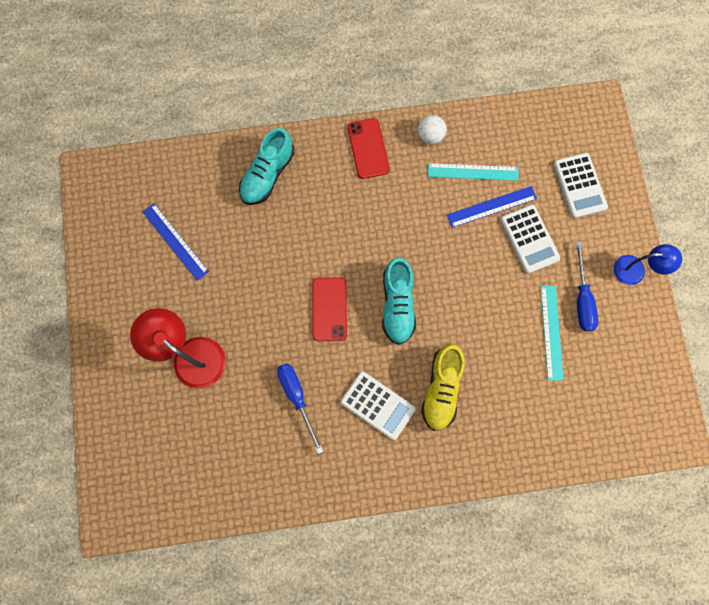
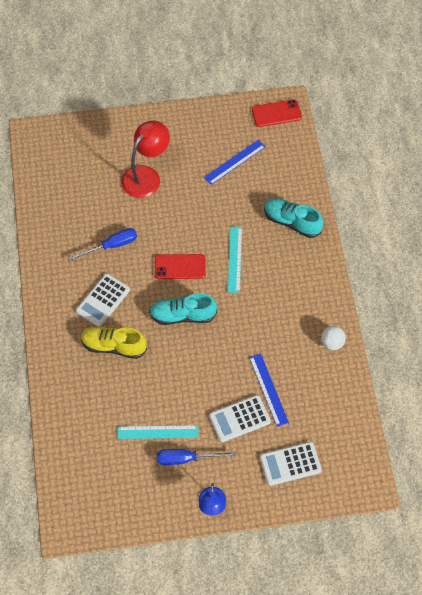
camera: 90 degrees right, 15 degrees down
red phone [347,118,390,179] -> red phone moved to [252,99,302,127]
turquoise ruler [428,163,519,181] -> turquoise ruler moved to [228,227,242,293]

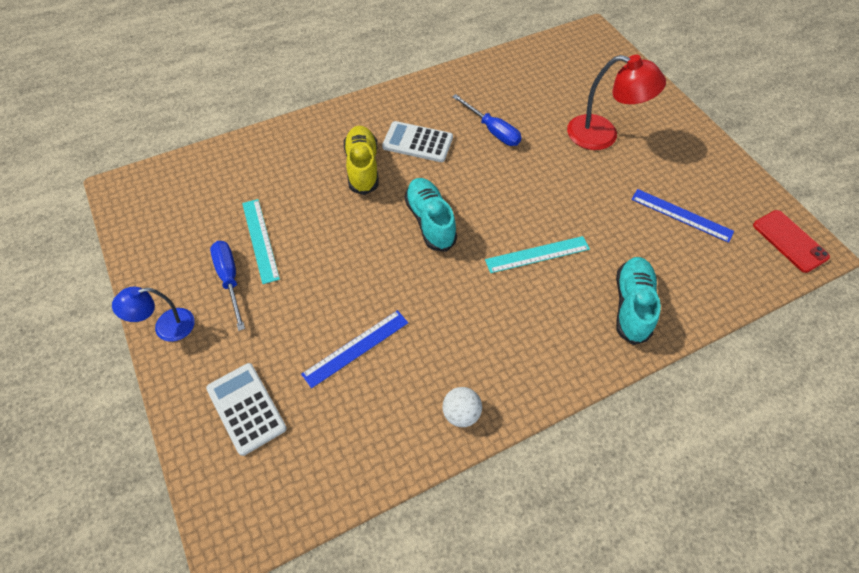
camera: 70 degrees right, 5 degrees down
red phone [155,254,206,279] -> none
white calculator [209,395,271,442] -> none

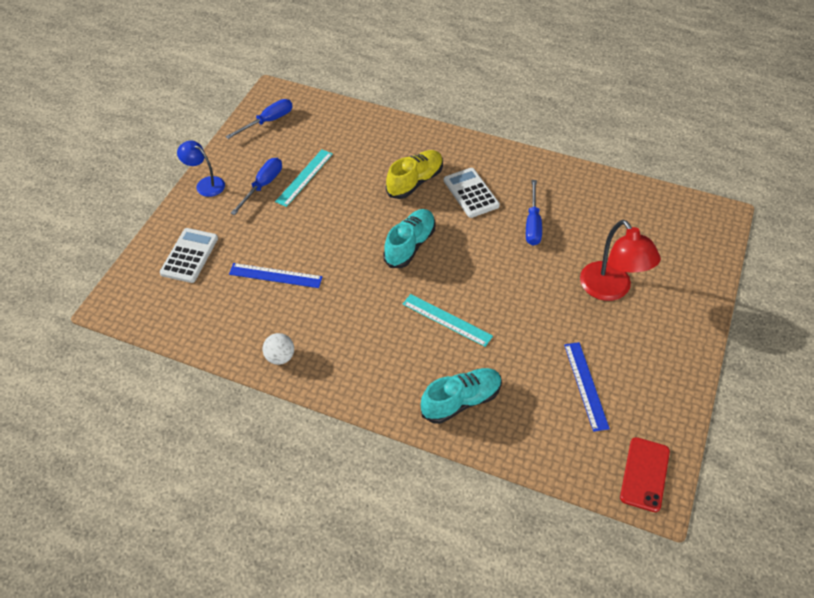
camera: 50 degrees right, 5 degrees down
none -> blue screwdriver [225,99,293,139]

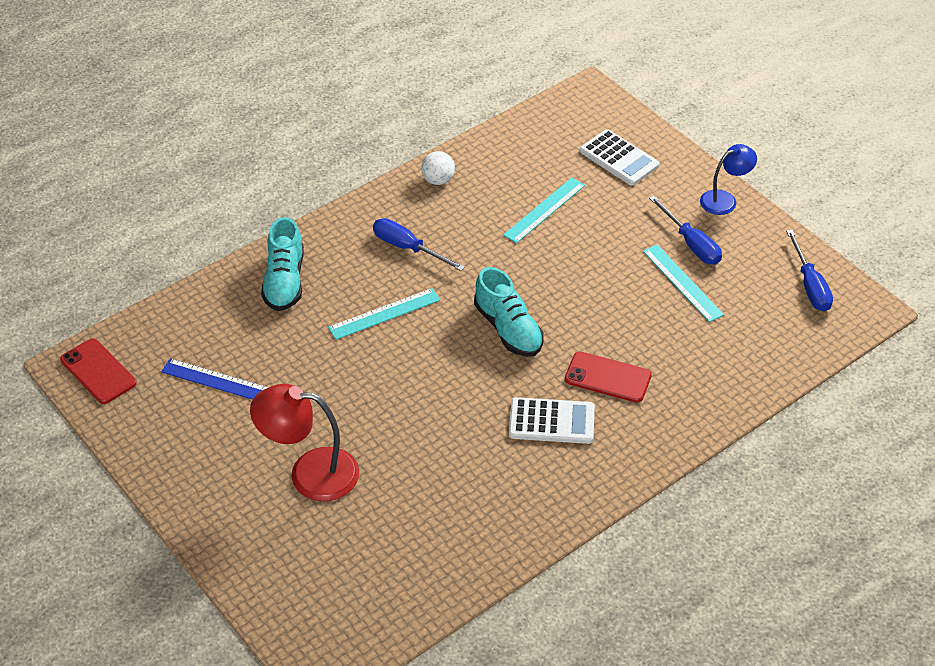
camera: 120 degrees right, 5 degrees down
blue ruler [229,263,323,288] -> turquoise ruler [503,177,585,243]
yellow shoe [386,150,443,199] -> red phone [565,351,652,403]
blue screwdriver [526,180,542,246] -> blue screwdriver moved to [373,218,465,271]

